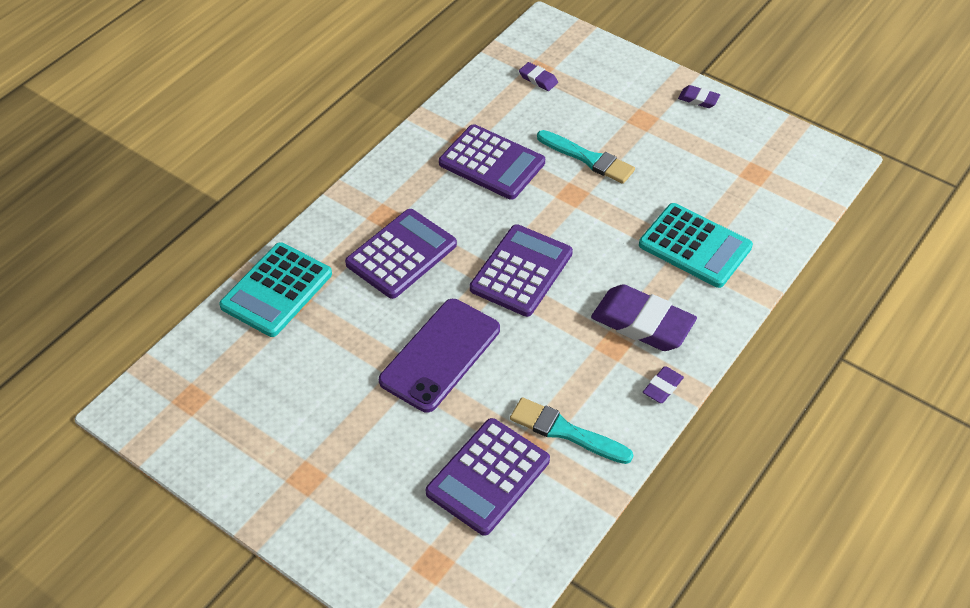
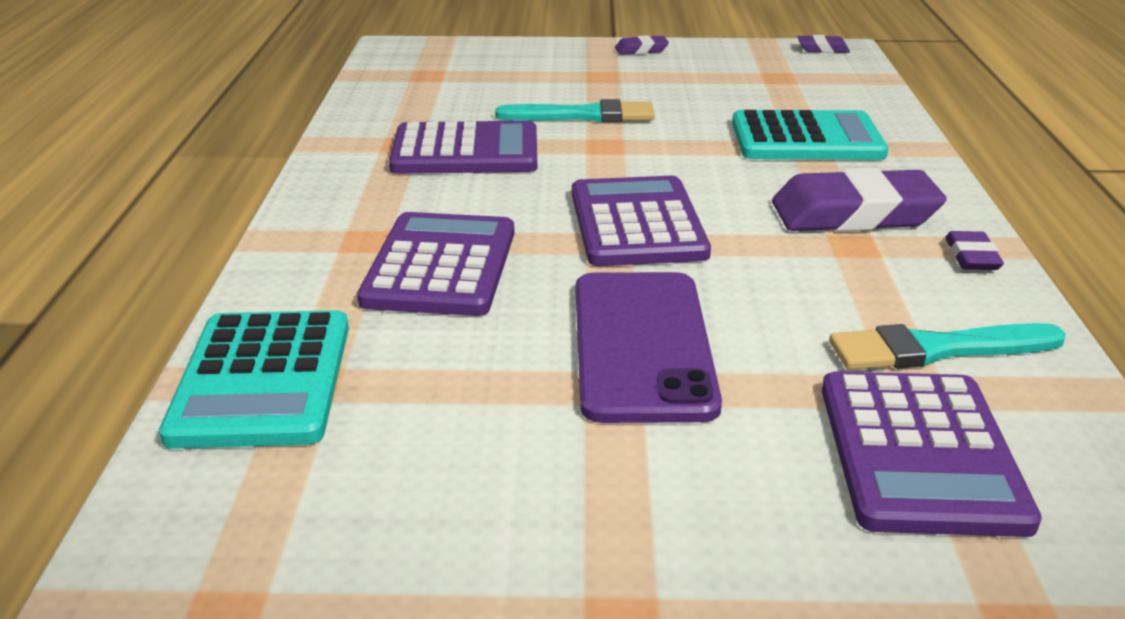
camera: 35 degrees left, 20 degrees down
purple eraser [519,62,558,91] -> purple eraser moved to [797,35,850,53]

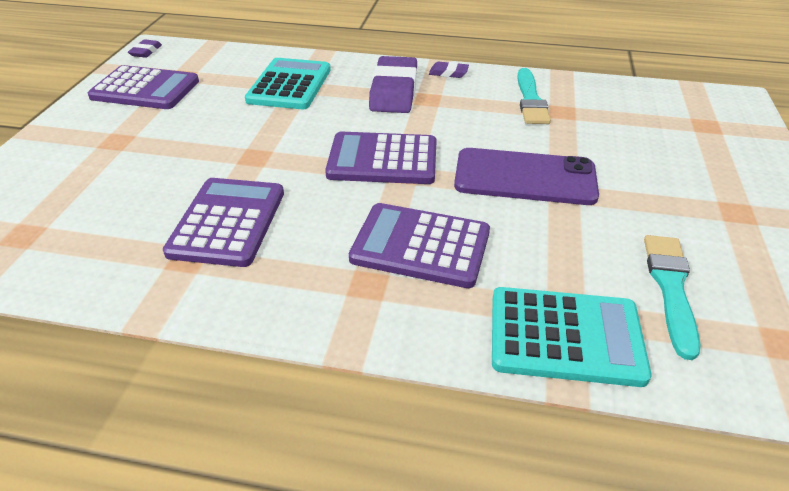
camera: 80 degrees left, 10 degrees up
turquoise brush [495,99,655,122] -> turquoise brush moved to [644,235,700,360]
purple eraser [615,35,669,55] -> none
purple calculator [822,371,1042,537] -> purple calculator moved to [88,65,199,109]

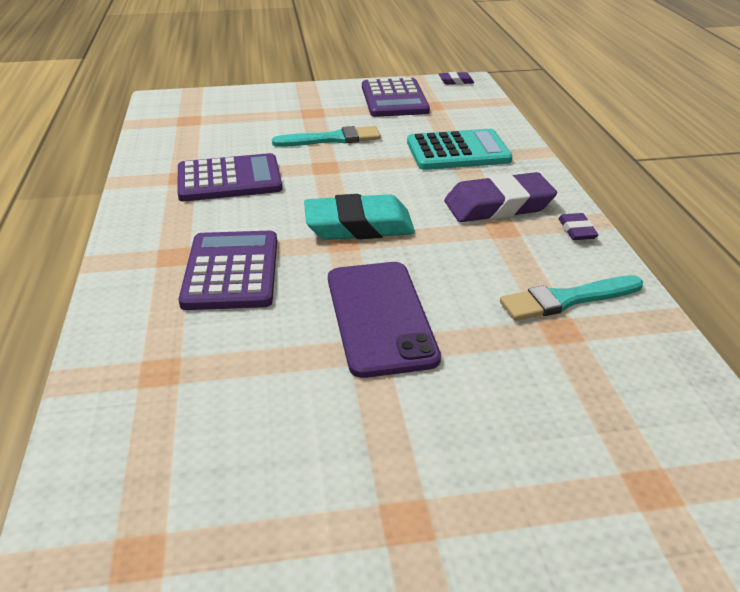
camera: 70 degrees right, 5 degrees down
purple calculator [325,132,437,184] -> turquoise eraser [304,194,415,240]
turquoise calculator [492,287,652,387] -> none
turquoise brush [644,235,700,360] -> turquoise brush moved to [272,126,381,147]

